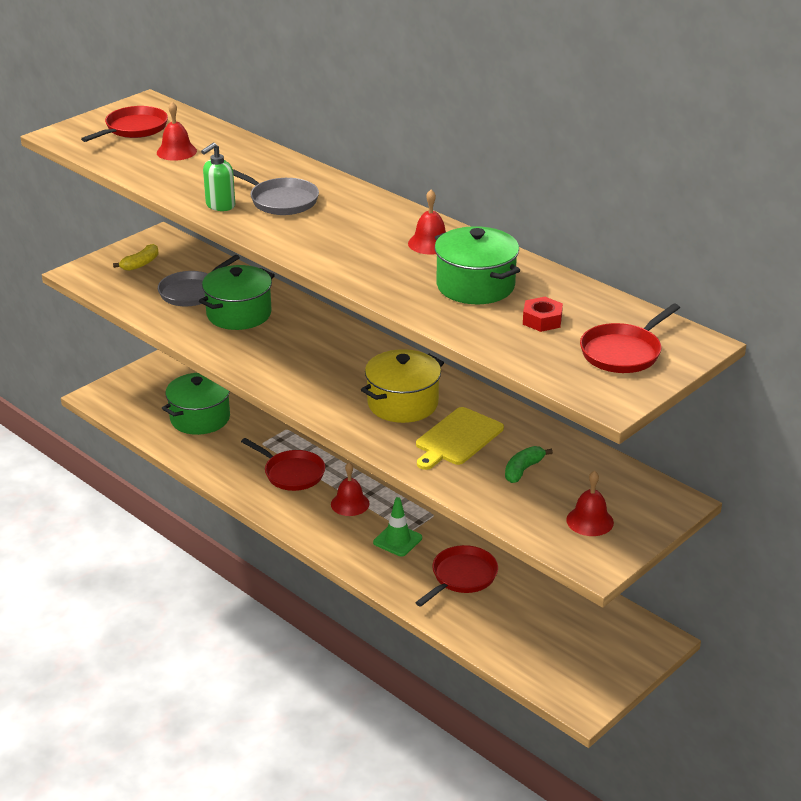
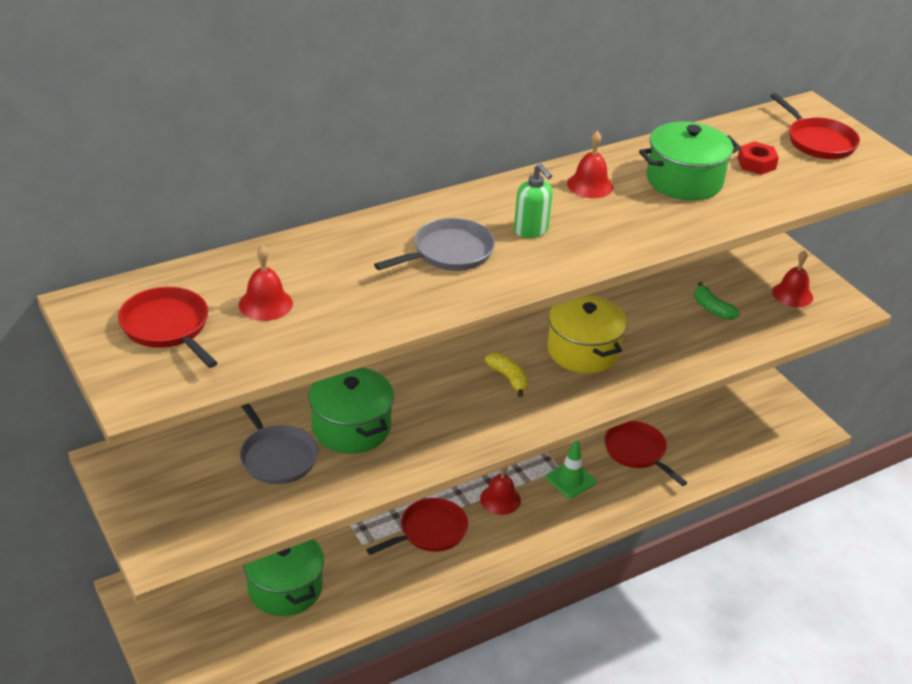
camera: 75 degrees left, 5 degrees up
yellow banana [113,244,159,271] -> yellow banana moved to [485,353,529,397]
green soap dispenser [201,143,235,211] -> green soap dispenser moved to [514,163,553,238]
yellow cutting board [416,407,504,470] -> none

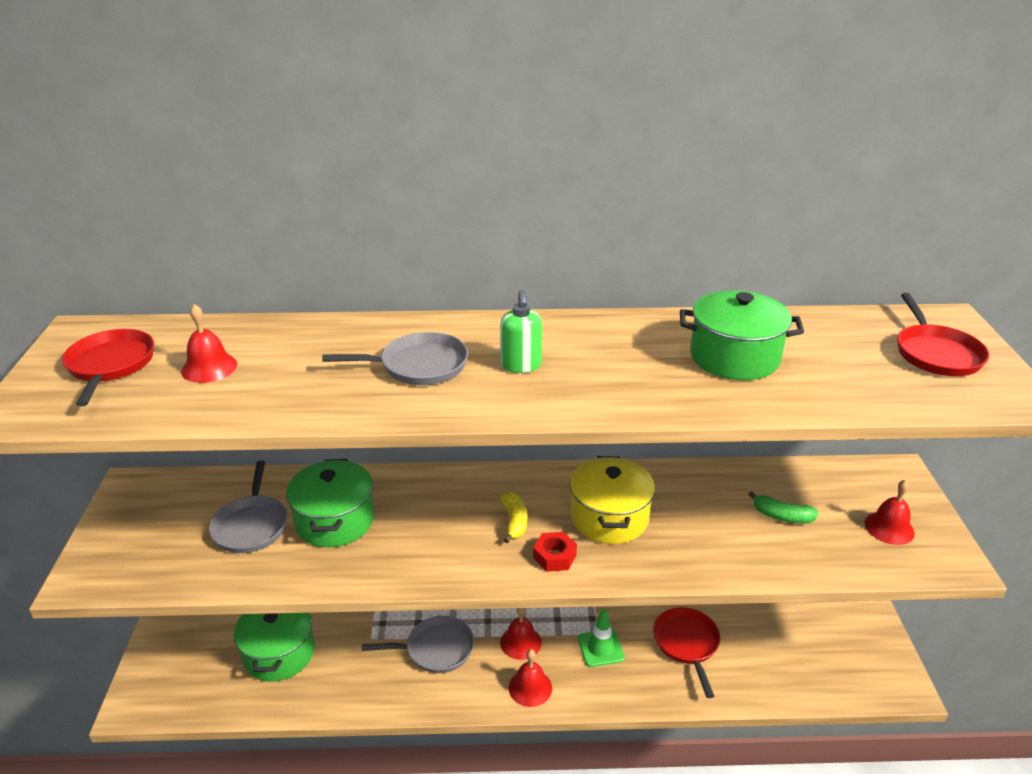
camera: 30 degrees right, 5 degrees down
red pan [366,498,468,555] -> grey pan [362,616,474,673]
red bell [567,131,613,198] -> red bell moved to [509,649,552,707]
green banana [694,282,740,320] -> green banana turned 60 degrees counterclockwise [748,491,818,523]
red nut [737,141,779,175] -> red nut moved to [533,532,577,572]

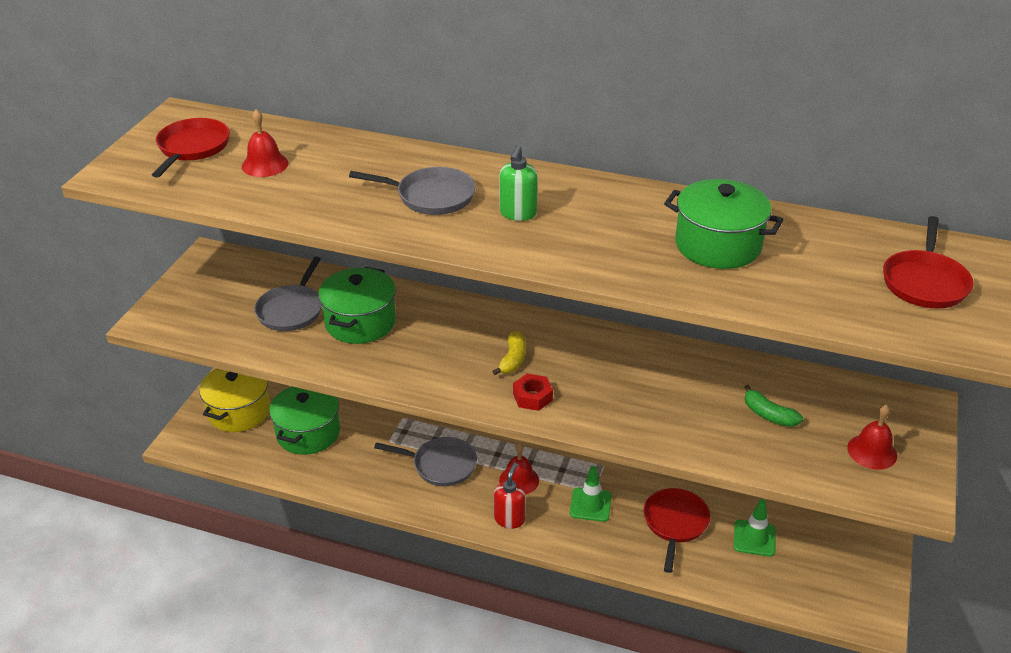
camera: 20 degrees right, 5 degrees up
red bell [509,649,552,707] -> red soap dispenser [494,463,526,529]
yellow pot [570,456,655,544] -> yellow pot moved to [199,368,270,432]
none -> green traffic cone [734,499,775,557]

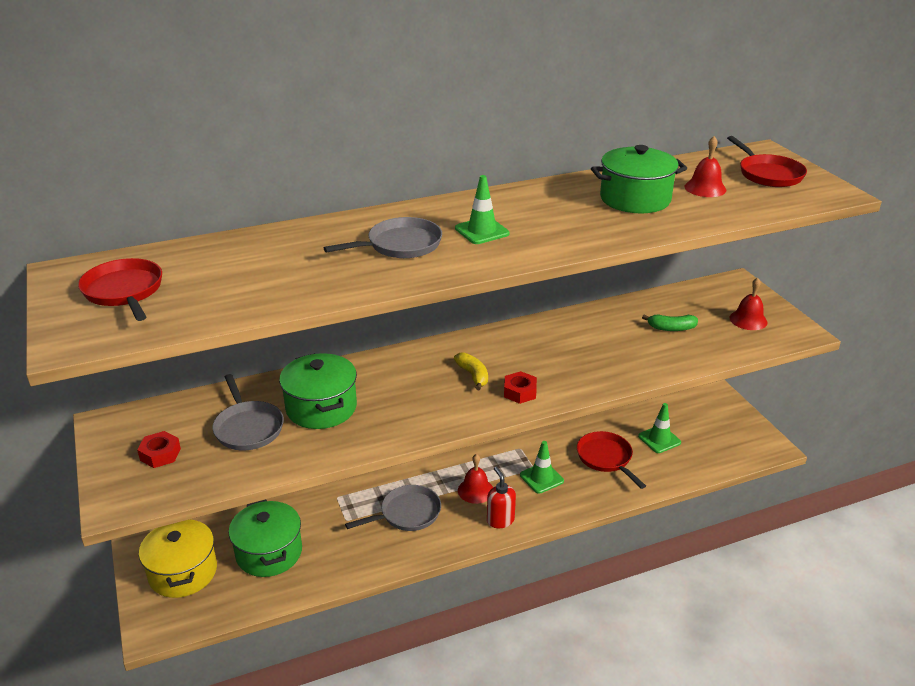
camera: 40 degrees left, 5 degrees down
red bell [242,109,288,177] -> red bell moved to [685,136,726,197]
green soap dispenser [499,145,538,221] -> green traffic cone [455,175,510,244]
none -> red nut [137,431,181,468]

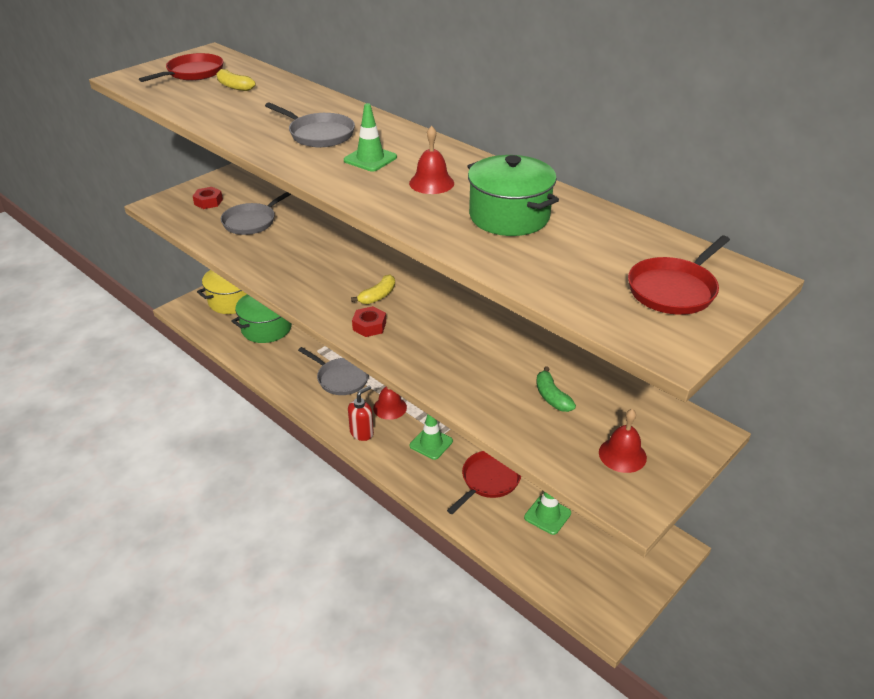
camera: 65 degrees right, 5 degrees up
green pot [279,353,357,429] -> none
red bell [685,136,726,197] -> red bell moved to [409,126,454,194]
none -> yellow banana [217,69,256,91]

